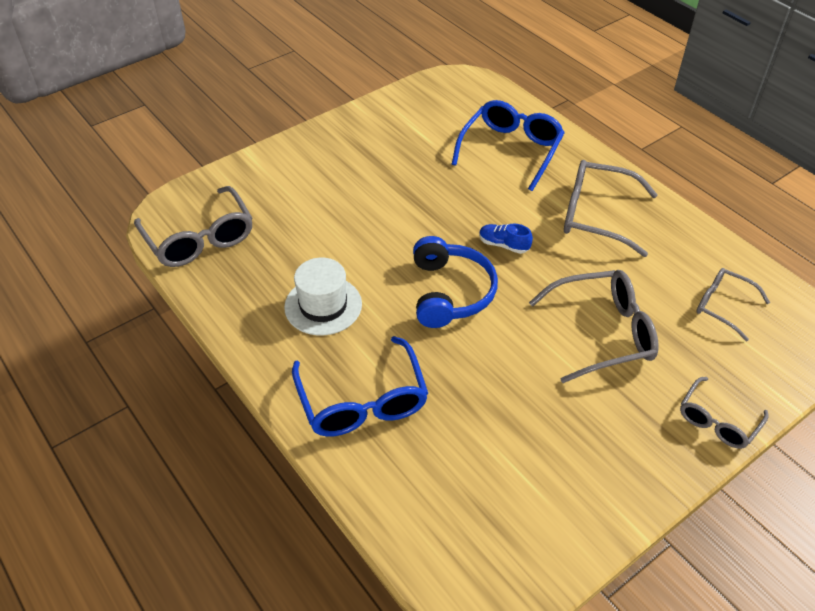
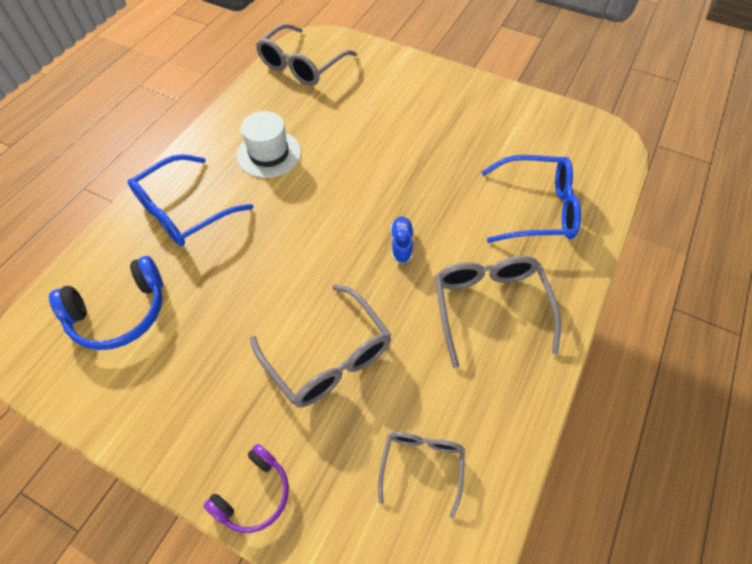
camera: 65 degrees right, 10 degrees up
blue headphones [413,236,498,328] -> blue headphones moved to [49,256,163,350]
grey glasses [680,377,769,449] -> purple headphones [204,444,289,533]

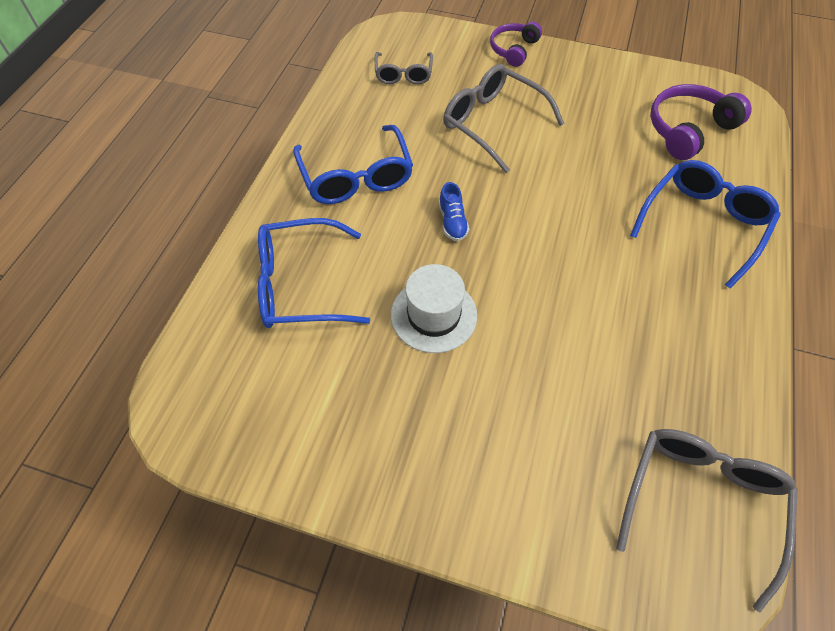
camera: 170 degrees right, 0 degrees up
blue headphones [49,256,163,350] -> purple headphones [650,84,752,160]
white hat [237,111,301,178] -> white hat moved to [391,264,477,353]
grey glasses [435,256,561,368] -> blue glasses [293,125,413,204]

